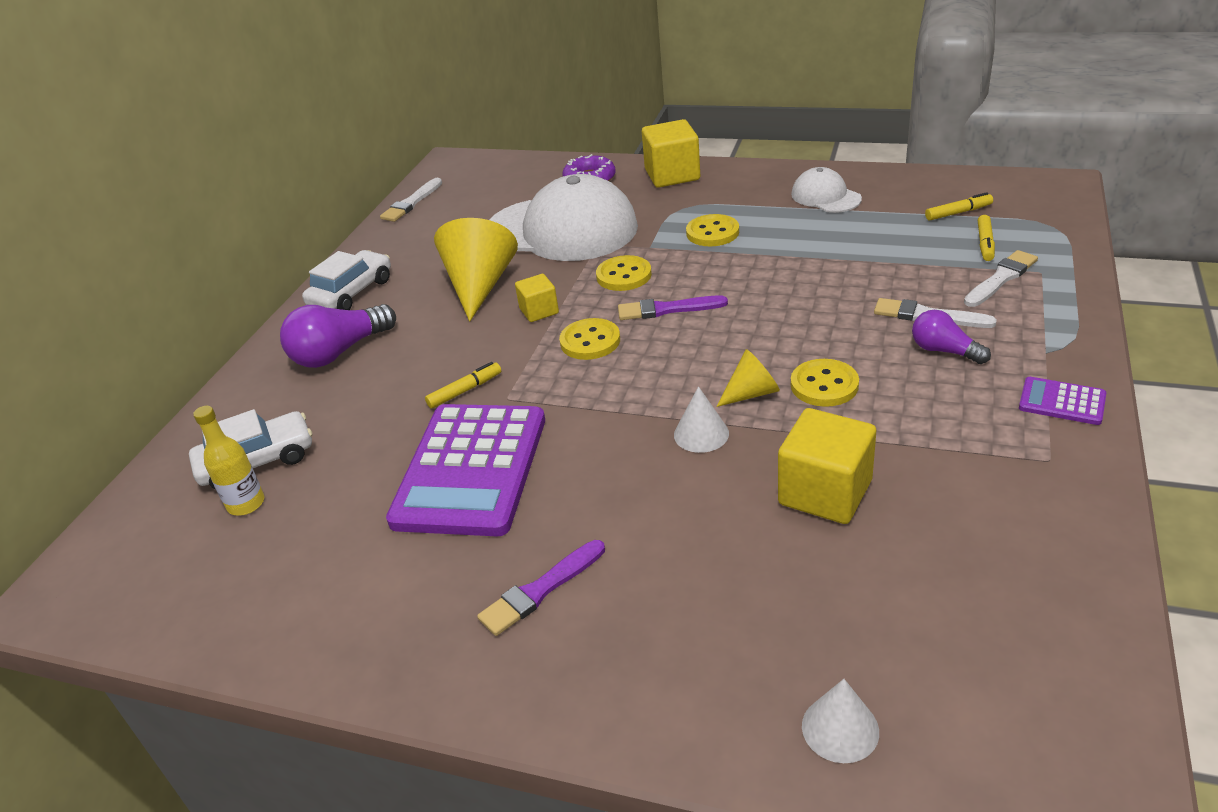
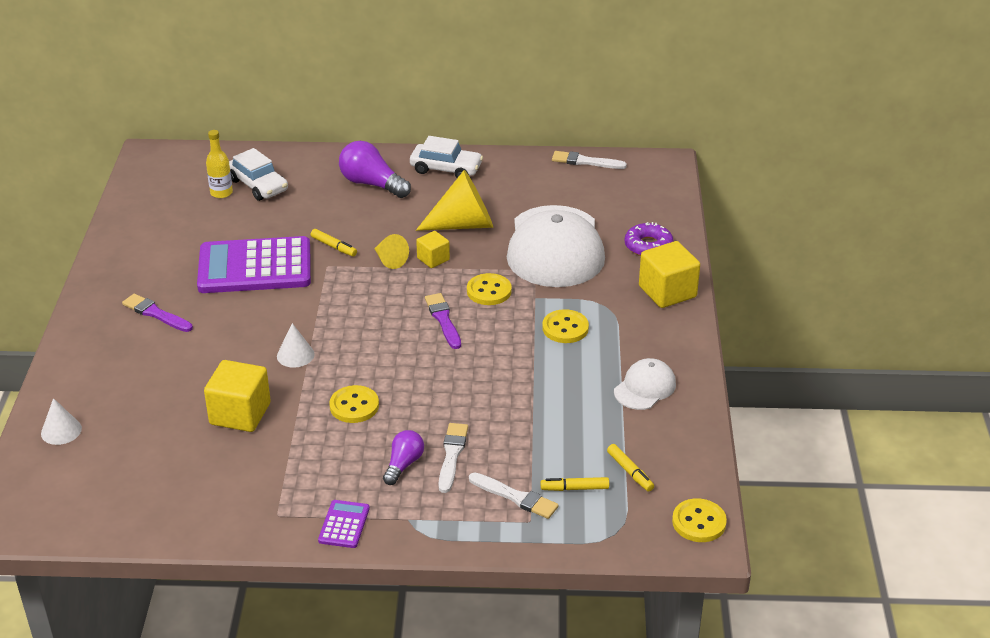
camera: 70 degrees right, 0 degrees up
yellow button [559,318,620,360] -> yellow button moved to [672,498,727,542]
yellow cone [716,349,780,407] -> yellow cone moved to [374,234,409,269]

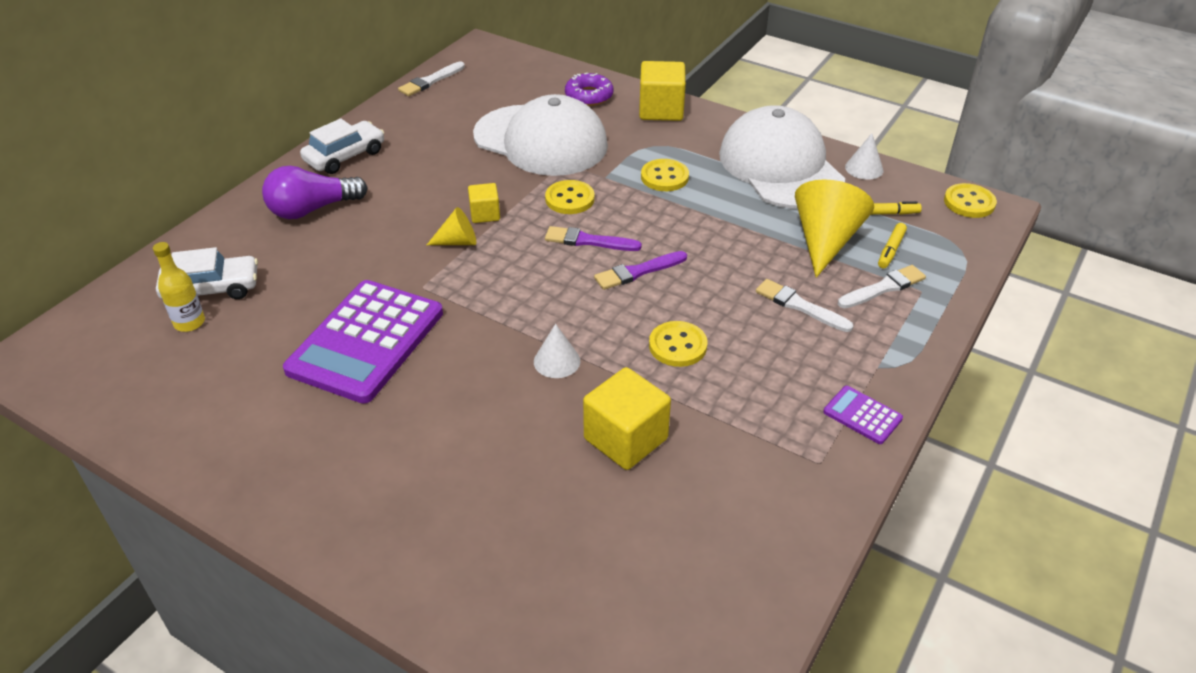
camera: 60 degrees left, 5 degrees up
white cone [41,398,82,445] -> white cone moved to [845,133,883,180]
purple brush [122,294,193,332] -> purple brush moved to [594,251,687,290]
yellow marker [311,229,357,256] -> none
purple light bulb [383,430,424,485] -> none
yellow cone [416,170,493,231] -> yellow cone moved to [795,179,874,278]
white cap [614,358,676,410] -> white cap [719,105,845,209], size x2.10

